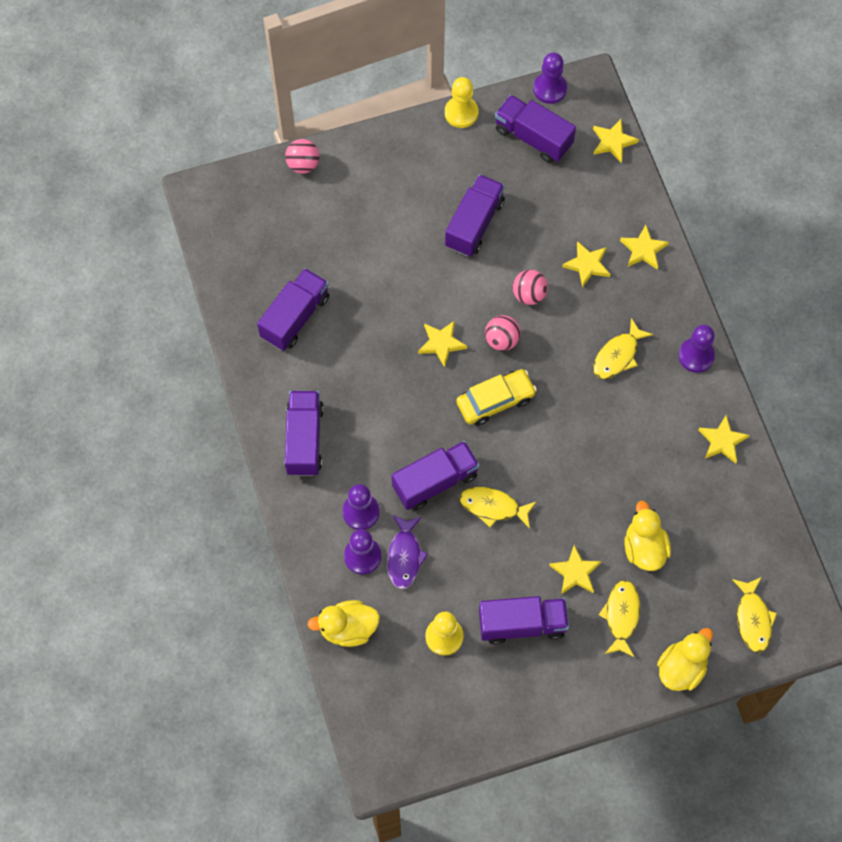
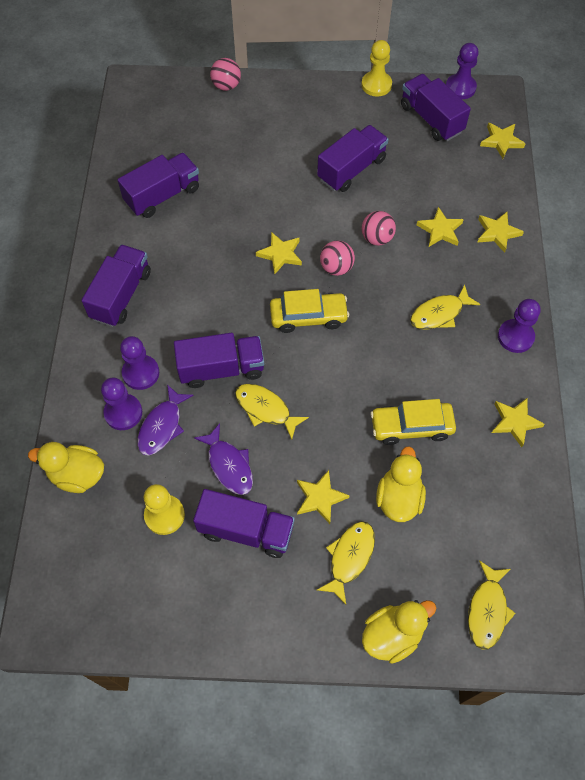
camera: 20 degrees right, 5 degrees down
none -> purple fish [194,423,253,495]
none -> yellow car [370,399,456,445]

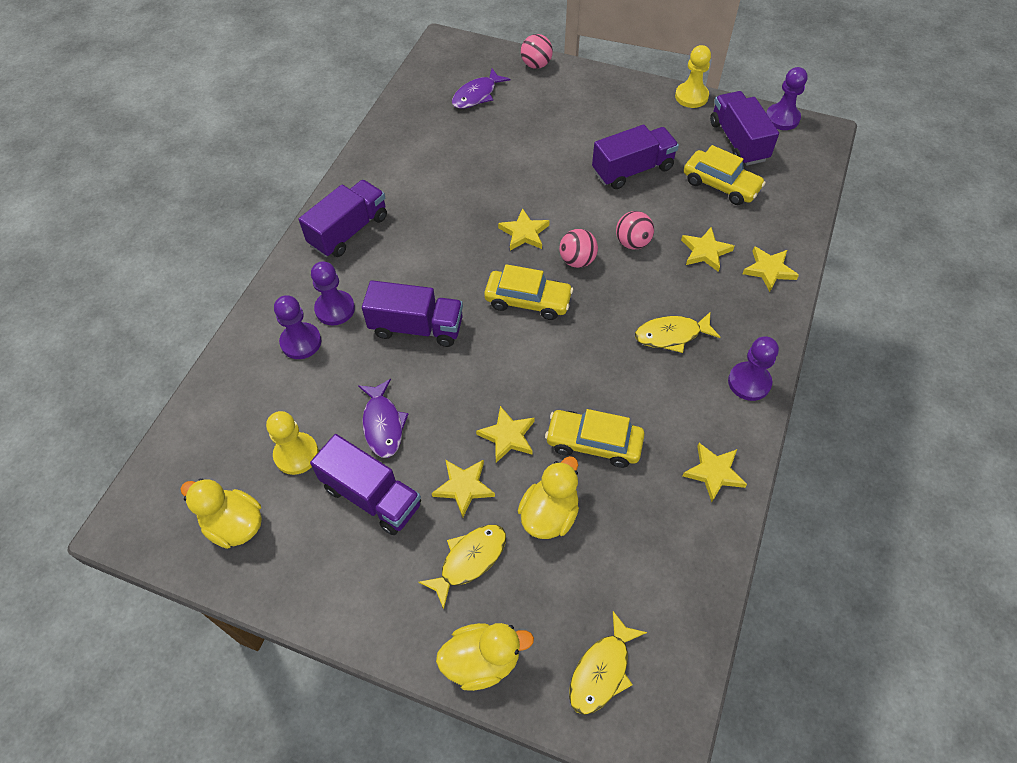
camera: 20 degrees right, 5 degrees down
yellow duck [28,442,104,493] -> yellow duck moved to [181,479,262,549]
purple truck [117,153,199,218] -> none
purple fish [137,384,194,455] -> purple fish moved to [452,69,510,109]
yellow fish [235,384,309,440] -> none
yellow star [480,123,526,159] -> yellow star moved to [476,406,535,463]
none -> yellow car [684,145,765,205]

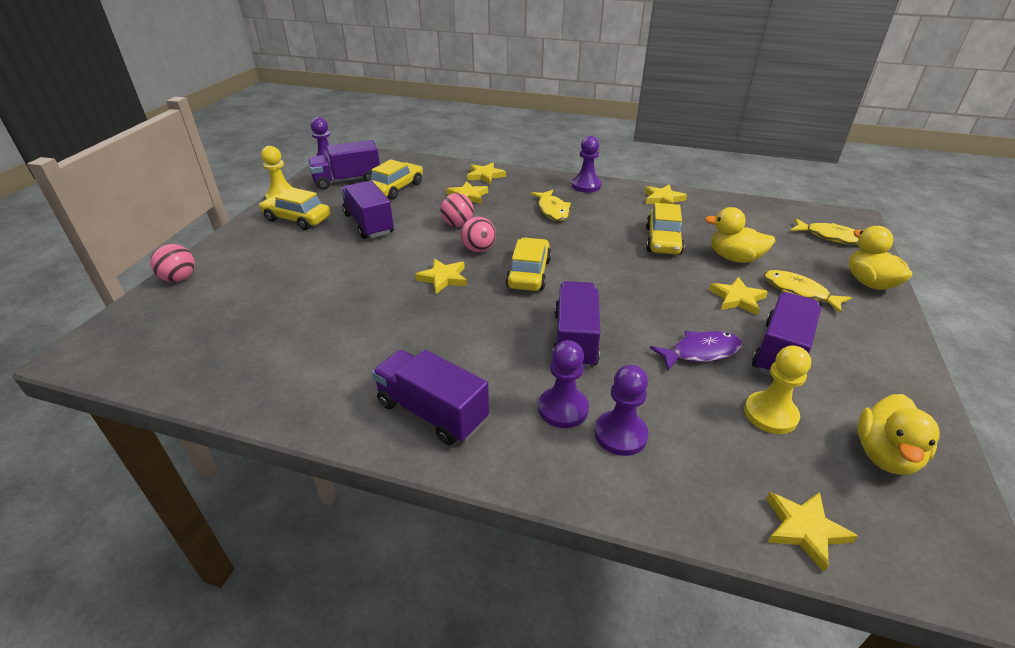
camera: 95 degrees left, 20 degrees down
purple fish [452,69,510,109] -> none
yellow star [476,406,535,463] -> yellow star moved to [766,492,858,572]
none -> yellow car [259,187,330,230]

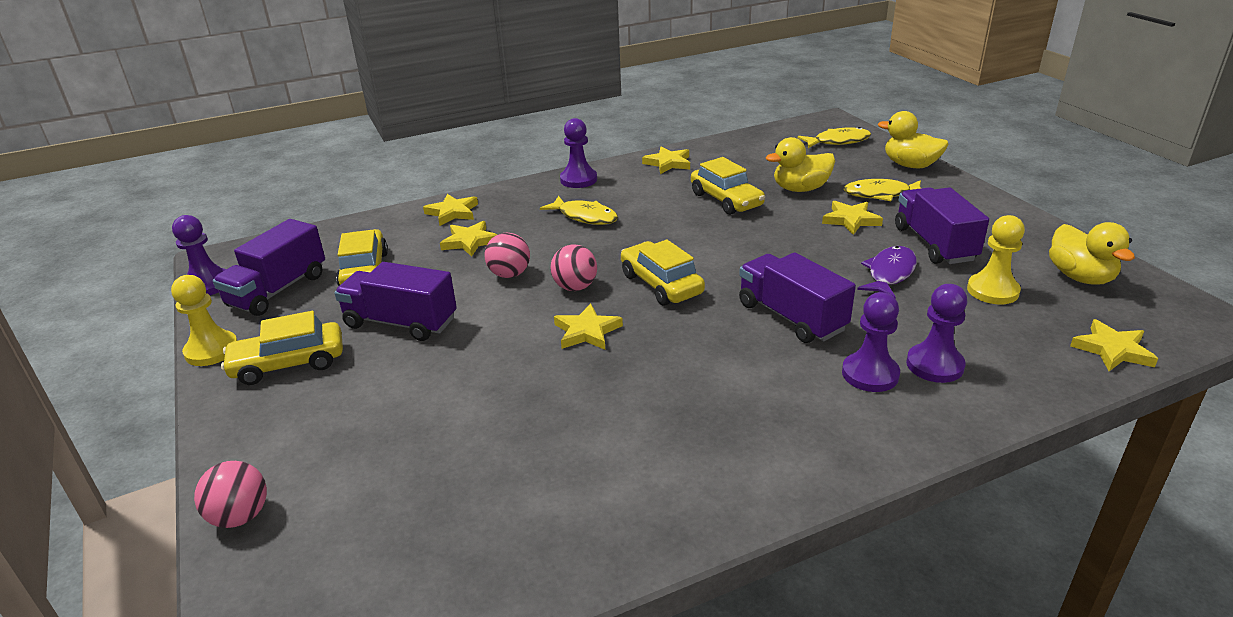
camera: 40 degrees left, 5 degrees down
purple truck [372,350,489,445] -> none

